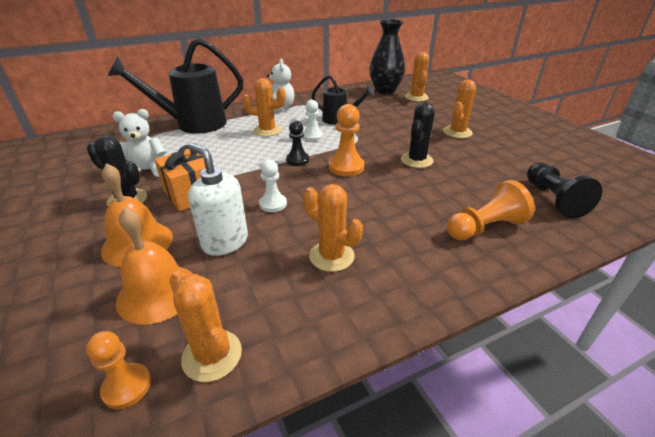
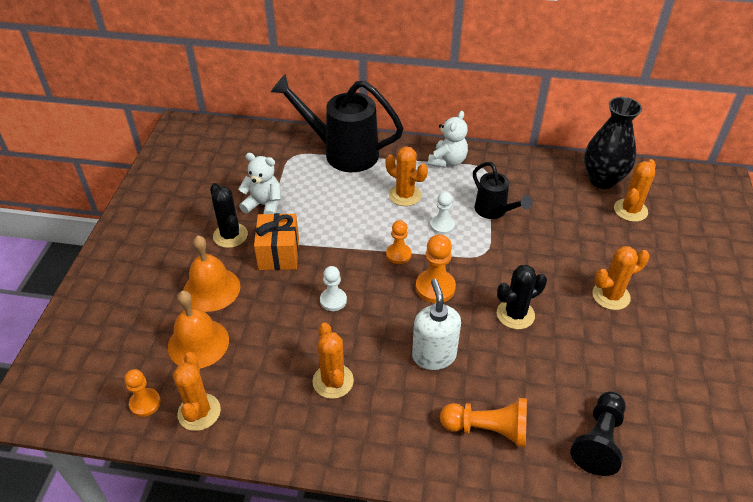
camera: 35 degrees right, 10 degrees up
white soap dispenser [188,143,248,256] -> white soap dispenser moved to [412,279,461,370]
black pawn [286,120,309,166] -> orange pawn [386,220,411,264]

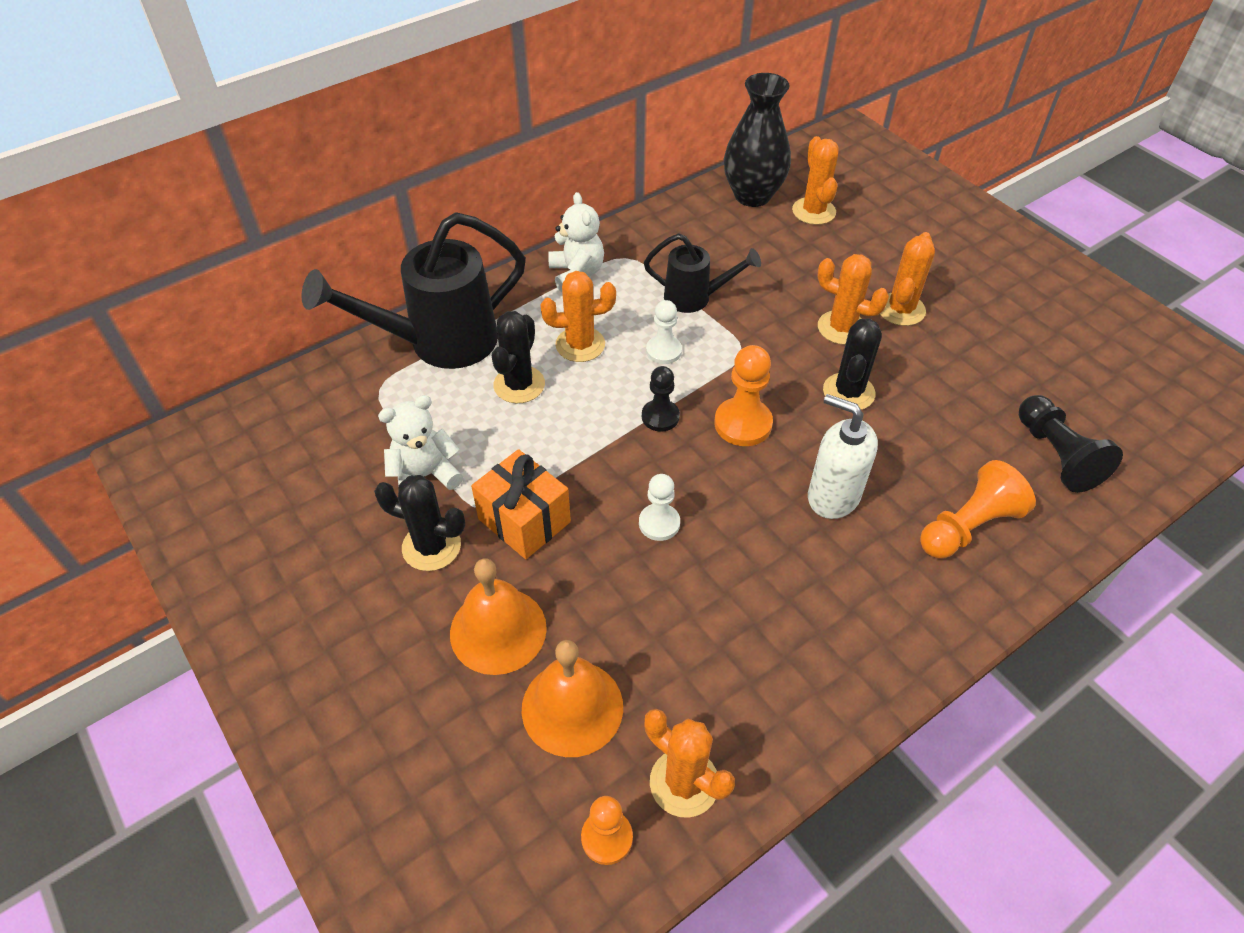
camera: 45 degrees left, 5 degrees up
orange cactus [313,323,354,399] -> orange cactus moved to [817,254,889,345]
orange pawn [386,220,411,264] -> black pawn [642,366,680,432]
none -> black cactus [492,311,545,403]

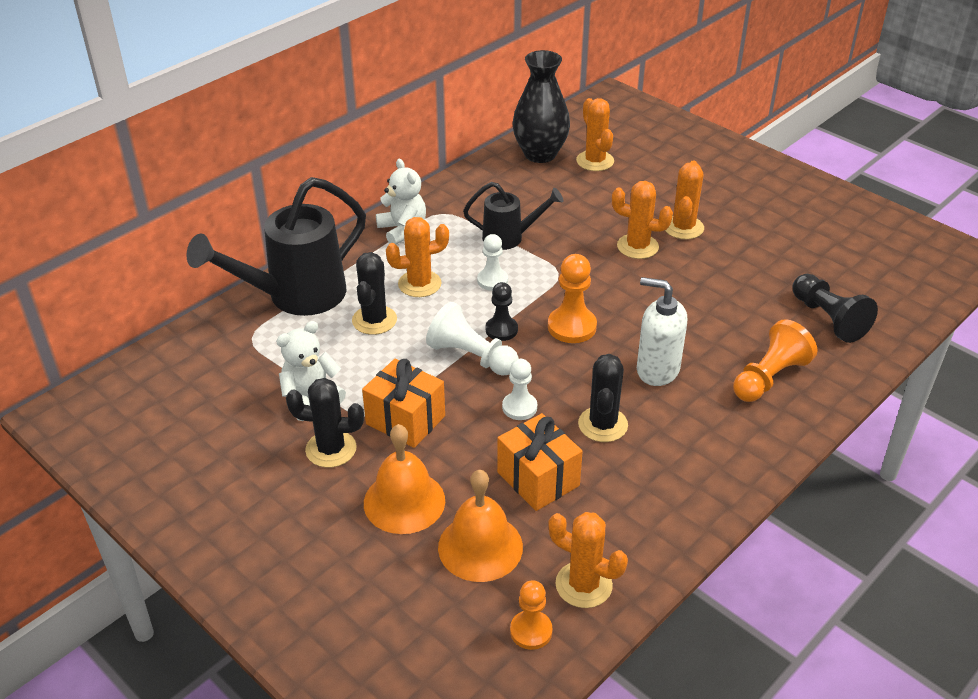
camera: 10 degrees left, 10 degrees down
black cactus [823,318,882,410] -> black cactus moved to [578,354,628,442]
none -> white pawn [426,302,519,376]
none -> orange gift [497,413,583,511]

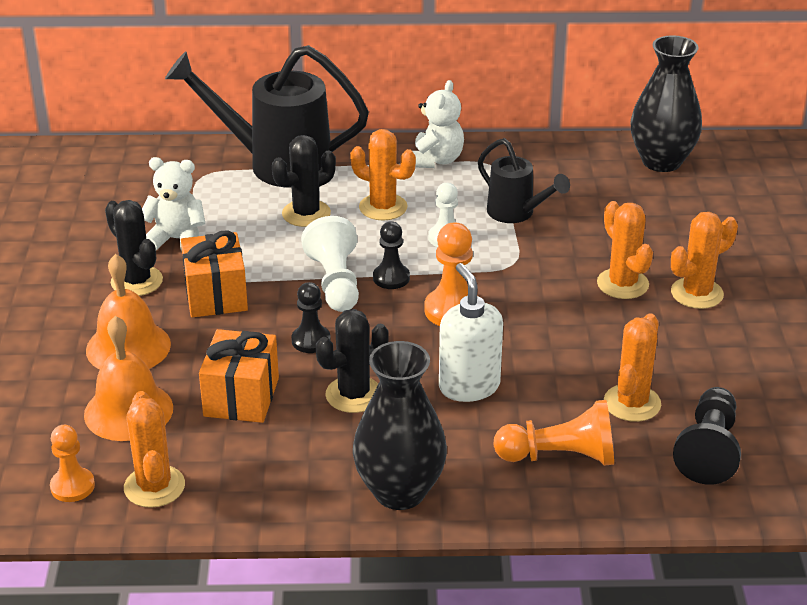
camera: 45 degrees right, 5 degrees down
white pawn [502,359,537,420] -> black pawn [292,282,331,353]
orange cactus [576,98,614,171] -> orange cactus moved to [604,313,661,422]
none -> black vase [353,341,447,510]

